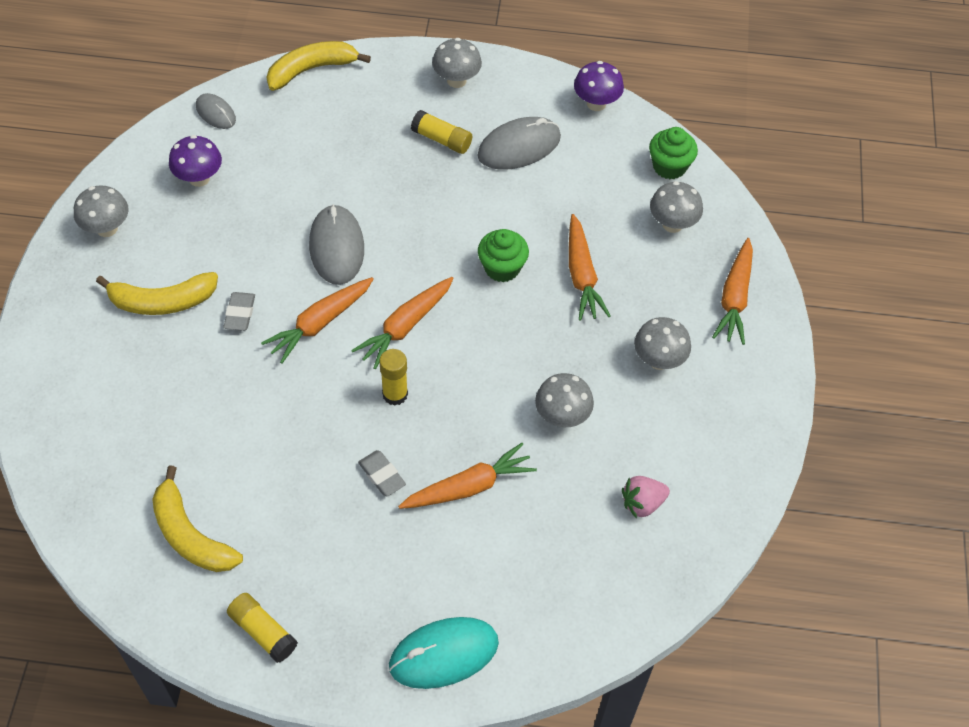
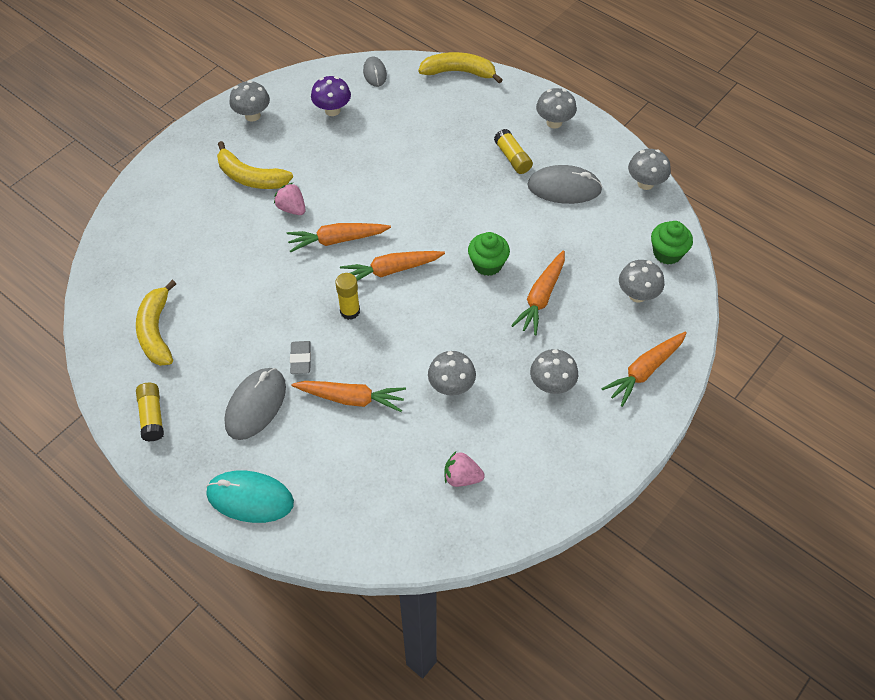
camera: 35 degrees right, 0 degrees up
grey eraser [223,292,255,331] -> pink strawberry [274,182,306,215]
grey mouse [309,204,364,285] -> grey mouse moved to [225,368,286,440]
purple mushroom [574,61,624,111] -> grey mushroom [628,149,671,190]

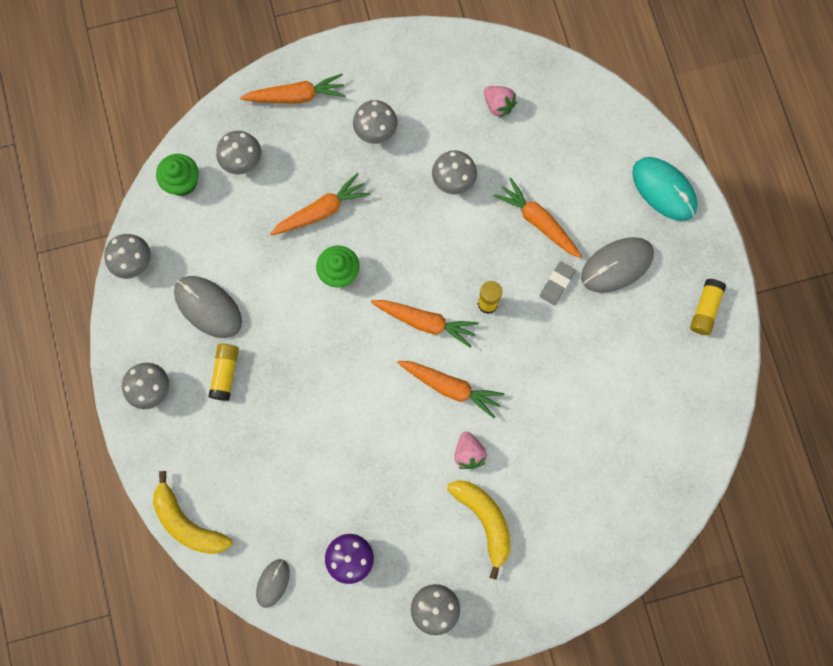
camera: 145 degrees left, 20 degrees up
yellow banana [136,280,176,366] -> none

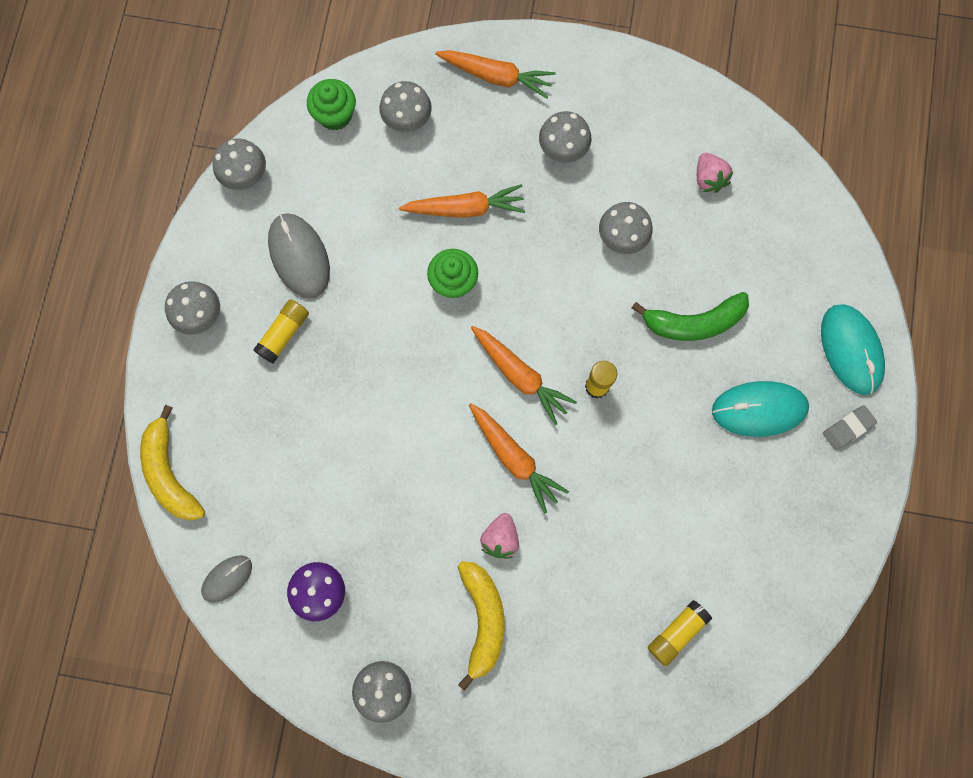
camera: 25 degrees right, 0 degrees up
orange carrot [494,178,582,258] -> green banana [632,292,749,341]
grey eraser [540,262,575,305] -> grey eraser moved to [823,405,877,450]
grey mouse [581,237,654,293] -> turquoise mouse [712,381,809,437]
yellow glue stick [690,279,726,335] -> yellow glue stick moved to [648,600,712,666]

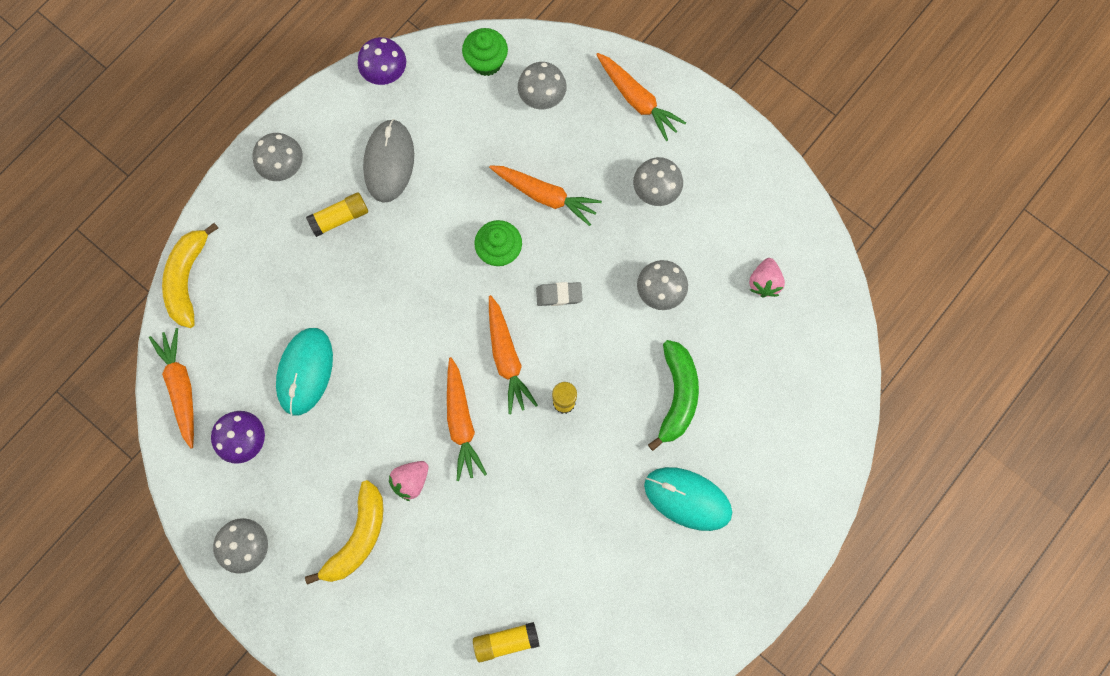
camera: 30 degrees right, 0 degrees up
grey mouse [201,555,252,603] -> orange carrot [149,328,194,448]
grey mushroom [213,138,266,190] -> purple mushroom [358,37,406,85]
green banana [632,292,749,341] -> green banana turned 105 degrees counterclockwise [648,340,699,451]
turquoise mouse [821,304,885,395] -> turquoise mouse moved to [276,328,333,416]
grey eraser [823,405,877,450] -> grey eraser moved to [536,282,582,306]

